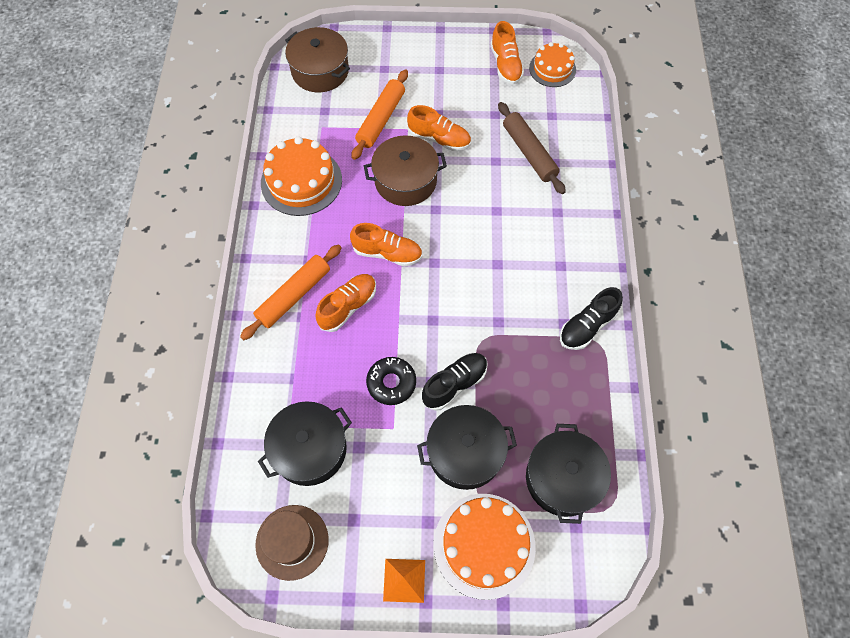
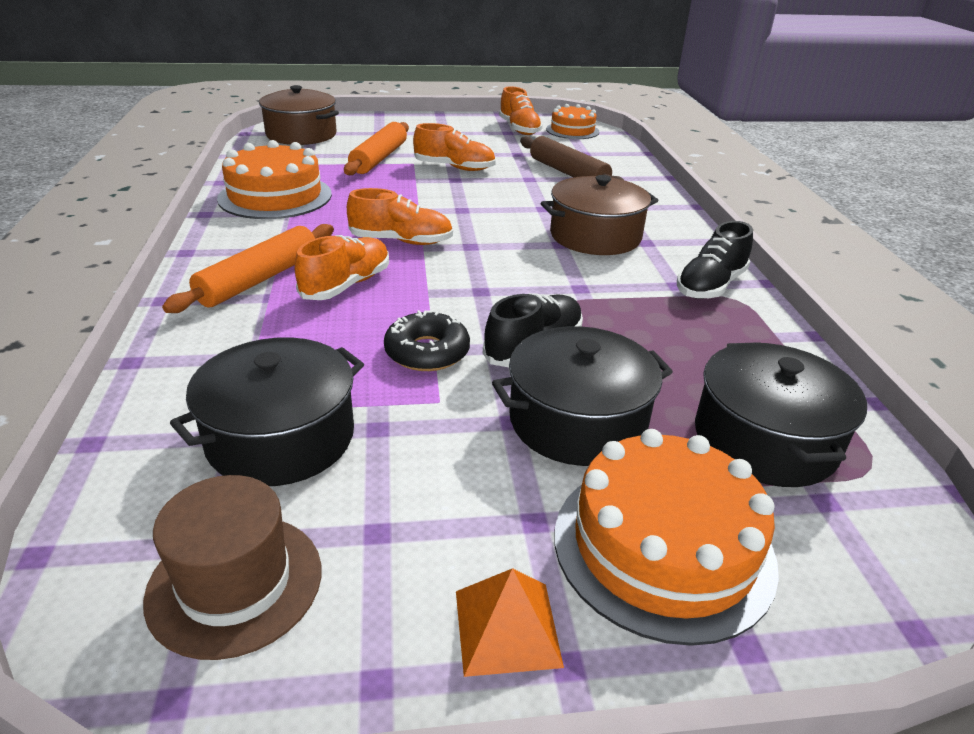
camera: 10 degrees left, 30 degrees down
brown pot [364,135,447,206] -> brown pot moved to [540,175,659,255]

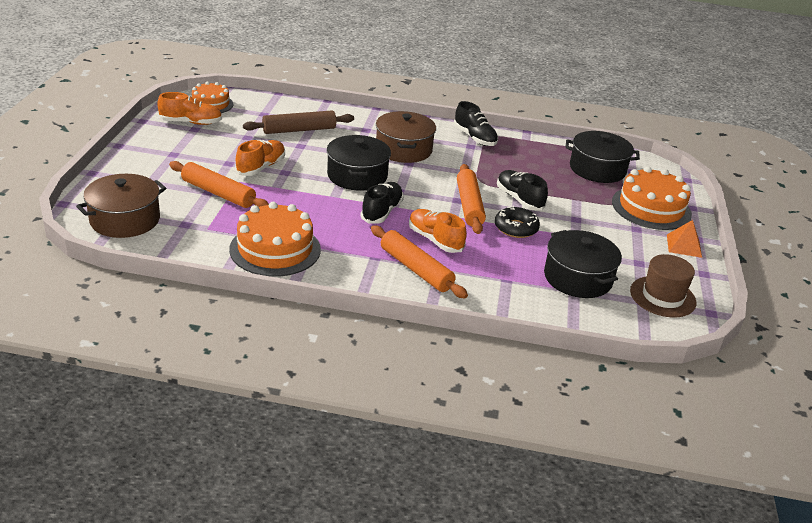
camera: 75 degrees left, 0 degrees up
orange shoe [347,188,453,245] -> black shoe [361,182,404,223]
black pot [492,326,673,466] -> black pot moved to [327,135,391,191]
none -> orange rolling pin [457,164,486,234]

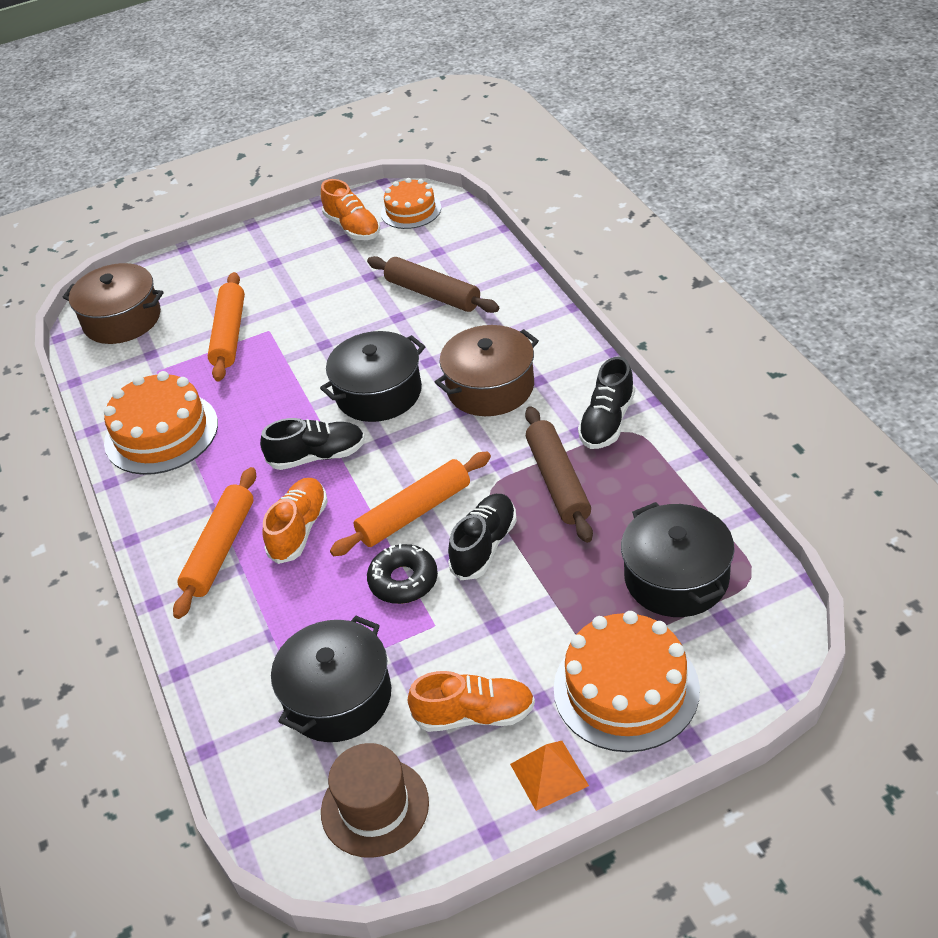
camera: 65 degrees right, 10 degrees up
orange shoe [235,140,285,176] -> orange shoe moved to [408,671,535,732]
none -> brown rolling pin [525,406,593,543]

